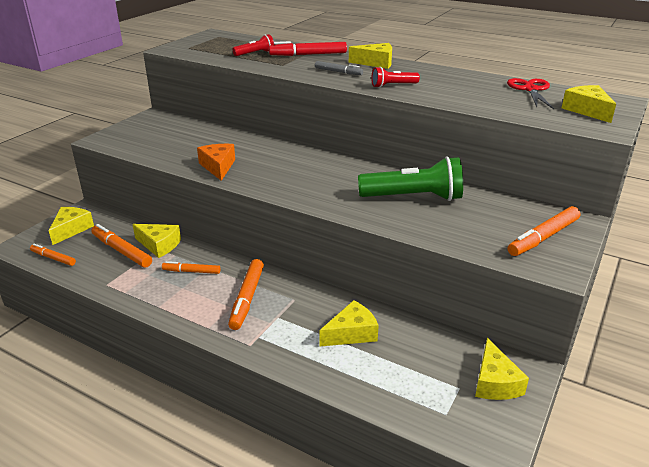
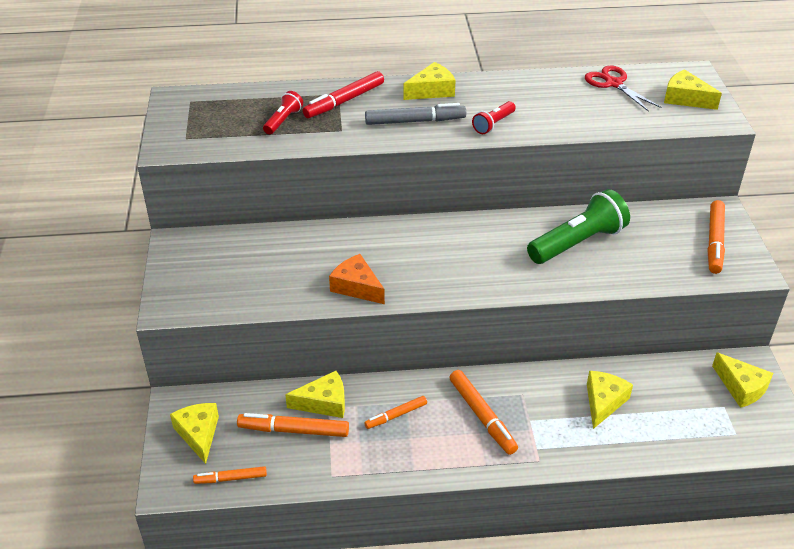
camera: 35 degrees left, 10 degrees up
grey marker [315,61,363,75] -> grey marker [365,103,466,125], size x1.61

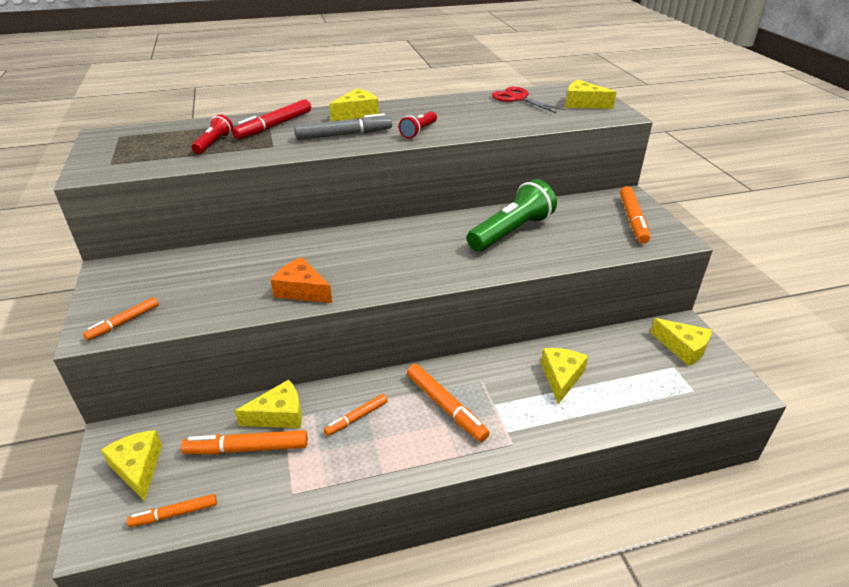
camera: 10 degrees left, 5 degrees down
none -> orange marker [83,297,159,340]

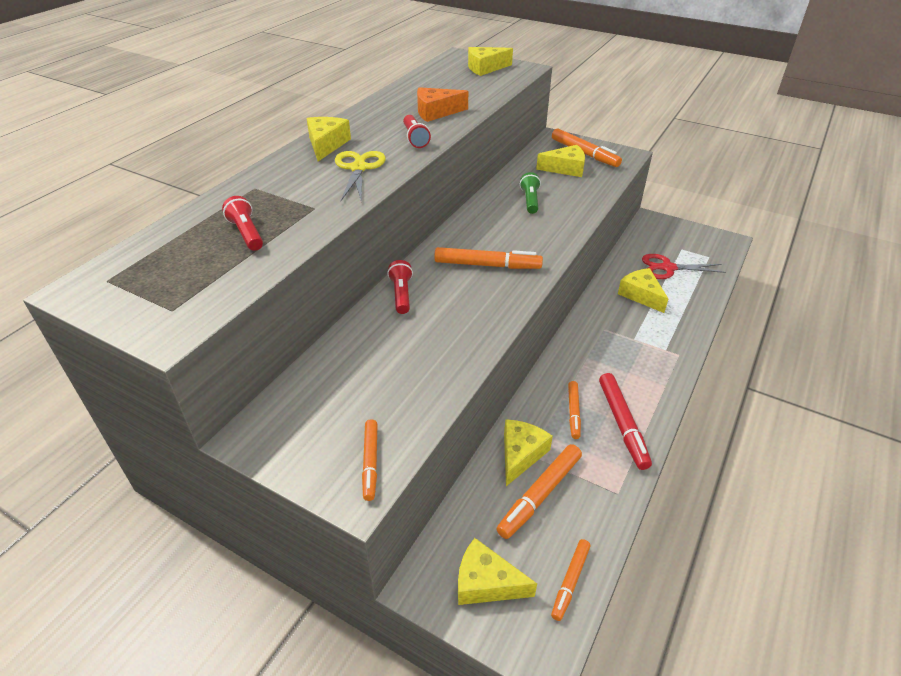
camera: 45 degrees left, 5 degrees up
red marker [232,99,311,139] -> red marker moved to [599,373,652,470]
orange cheese [271,257,332,303] -> orange cheese moved to [417,87,468,122]
grey marker [294,113,392,140] -> yellow scissors [335,151,386,203]
orange marker [407,364,490,442] -> orange marker moved to [434,247,543,269]
green flashlight [467,179,557,252] -> green flashlight [520,172,541,214], size x0.51
red scissors [492,87,565,113] -> red scissors moved to [642,254,726,279]
yellow cheese [650,318,712,366] -> yellow cheese moved to [536,145,585,177]
none -> red flashlight [387,260,413,314]

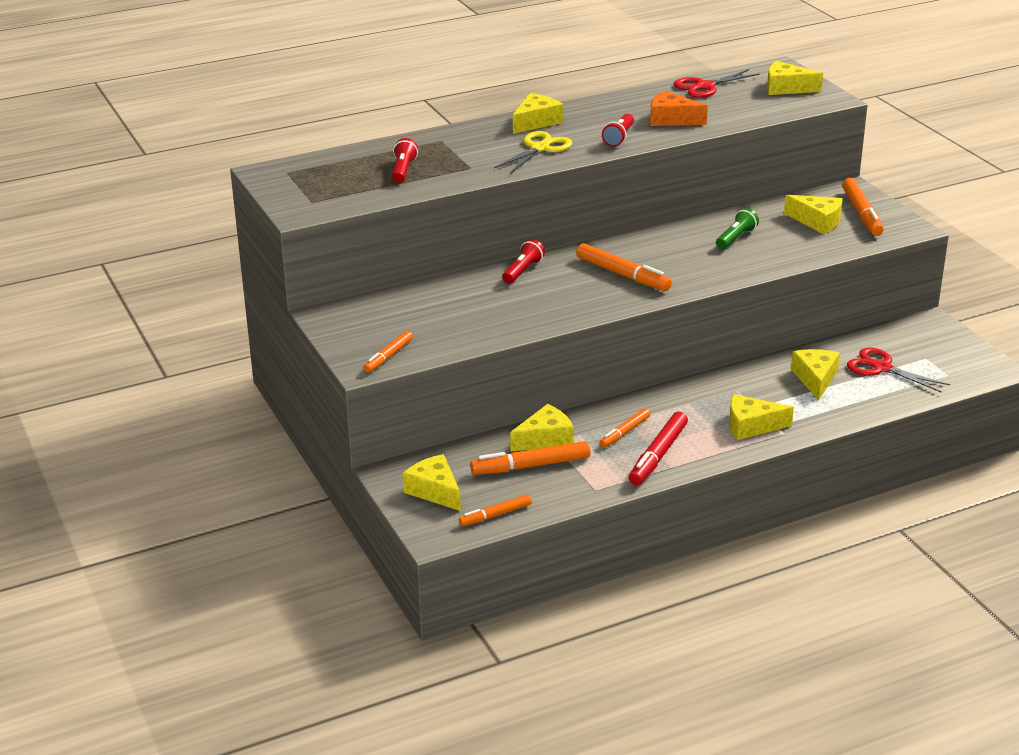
camera: 35 degrees right, 10 degrees down
none -> red scissors [673,69,760,98]
none -> yellow cheese [729,394,794,440]

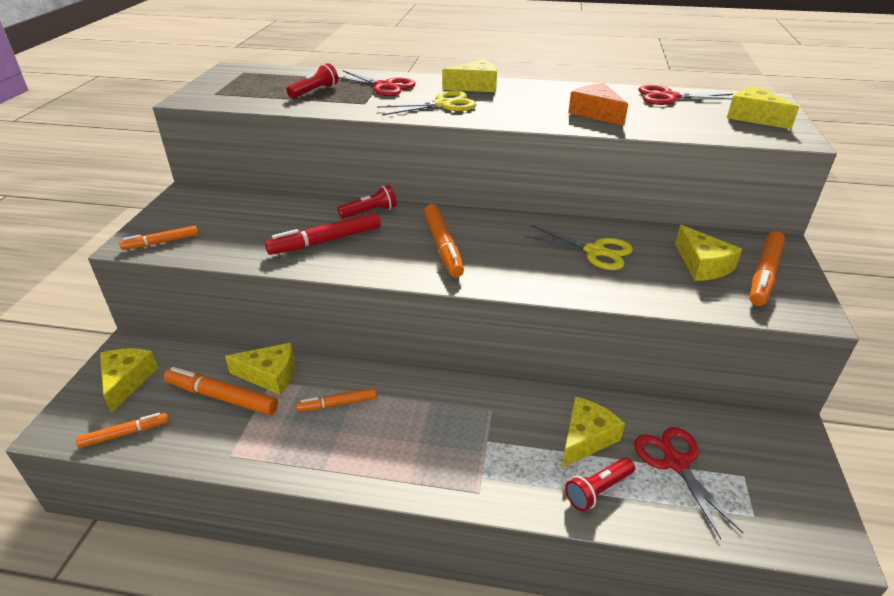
camera: 35 degrees right, 5 degrees up
orange marker [459,494,532,526] -> orange marker turned 150 degrees clockwise [76,413,168,448]
red flashlight [602,114,634,147] -> red flashlight moved to [565,457,635,511]
red marker [629,411,688,485] -> red marker moved to [265,212,381,255]
green flashlight [716,208,759,249] -> yellow scissors [524,226,633,270]
yellow cheese [729,394,794,440] -> none
none -> red scissors [338,70,416,96]

